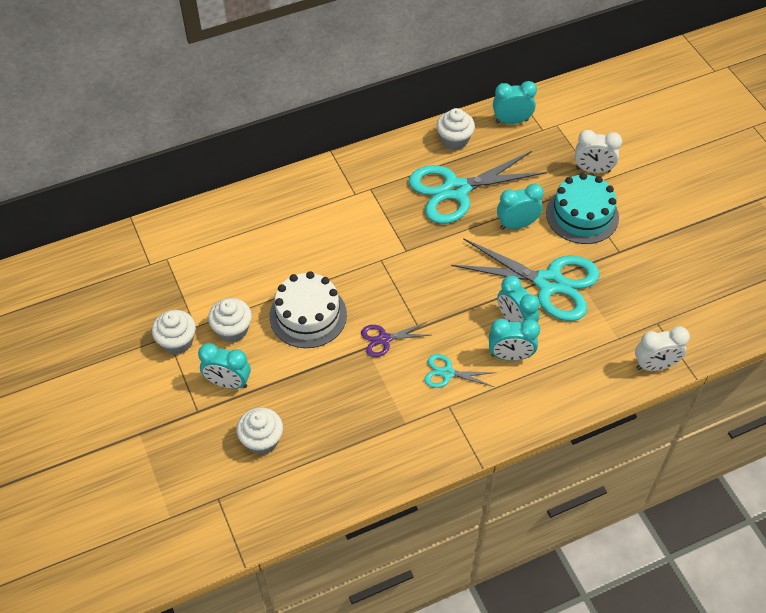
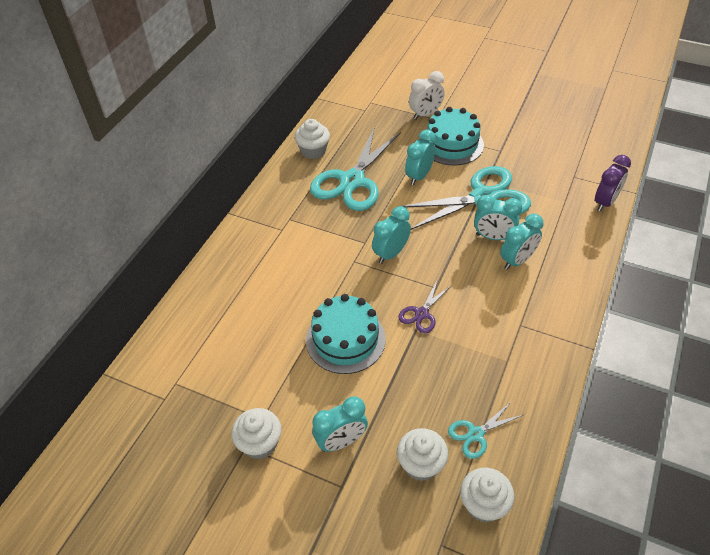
camera: 40 degrees left, 5 degrees down
white cupcake [208,298,252,343] -> white cupcake moved to [460,468,514,523]
white cake [269,271,347,348] -> turquoise cake [306,294,386,374]
turquoise scissors [424,354,496,388] -> turquoise scissors moved to [448,402,523,459]
turquoise clock [493,81,537,124] -> turquoise clock moved to [372,206,411,264]
white clock [635,326,690,371] -> purple clock [595,155,631,212]

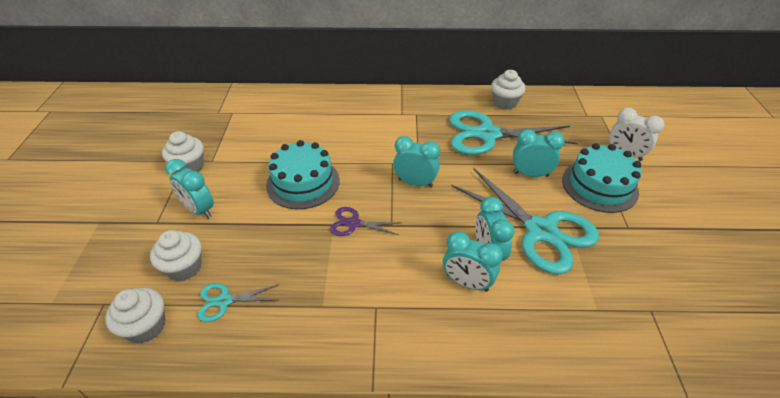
camera: 65 degrees right, 5 degrees down
turquoise scissors [448,402,523,459] -> turquoise scissors turned 45 degrees counterclockwise [197,283,280,322]
purple clock [595,155,631,212] -> none

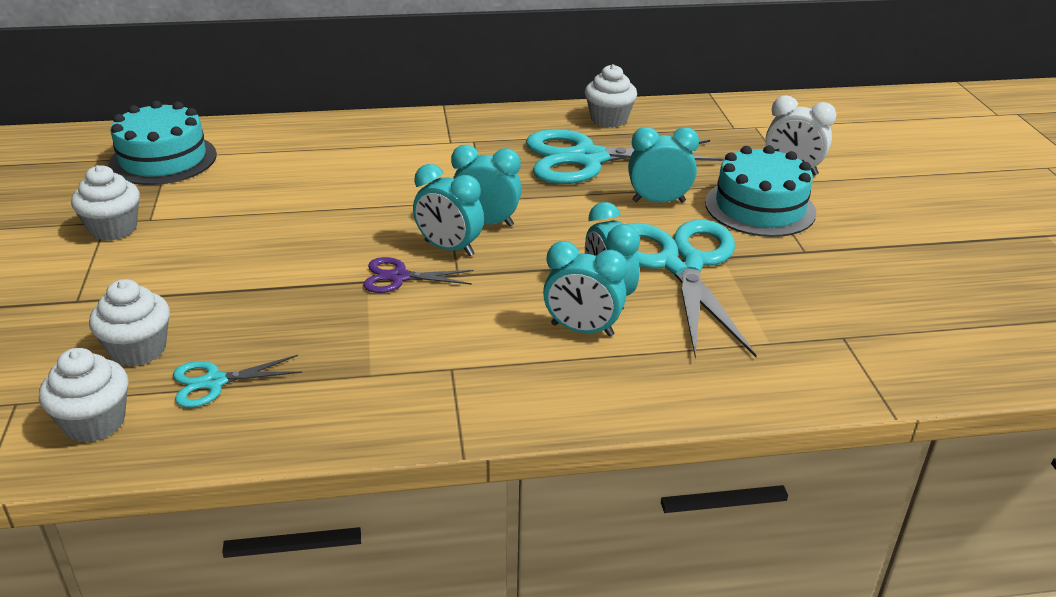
camera: 10 degrees left, 10 degrees down
turquoise clock [165,159,214,219] -> turquoise clock moved to [413,164,484,257]
turquoise cake [266,140,340,209] -> turquoise cake moved to [108,101,217,185]
turquoise scissors [451,168,599,275] -> turquoise scissors turned 135 degrees counterclockwise [627,220,757,358]

